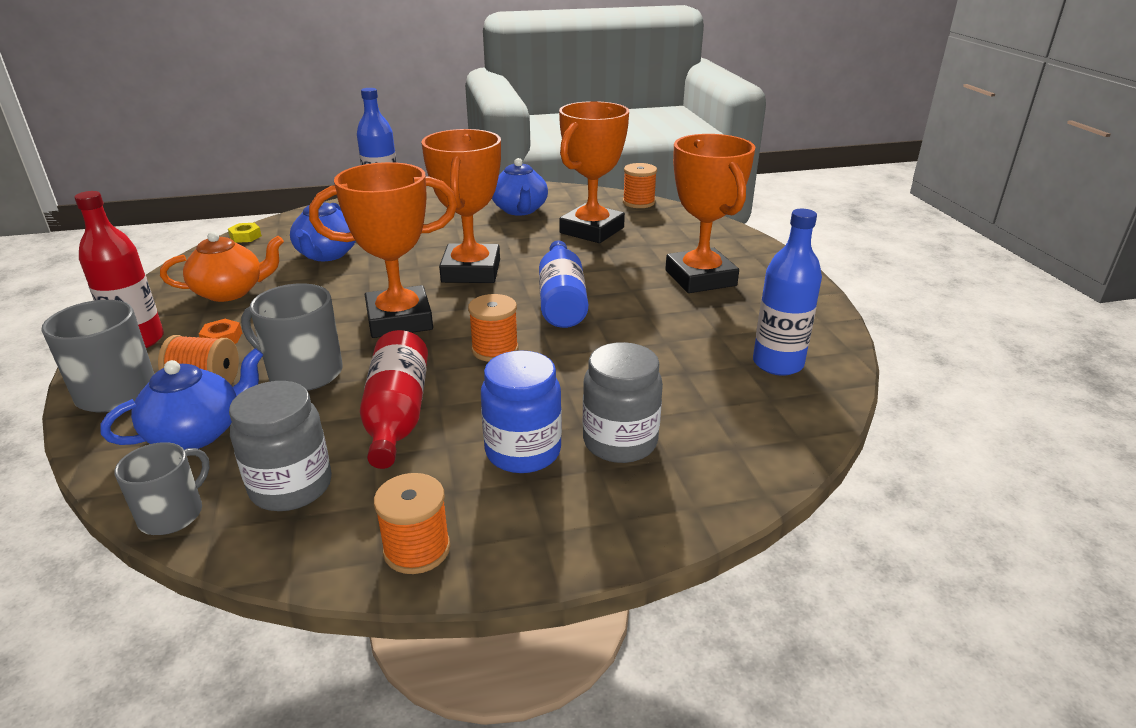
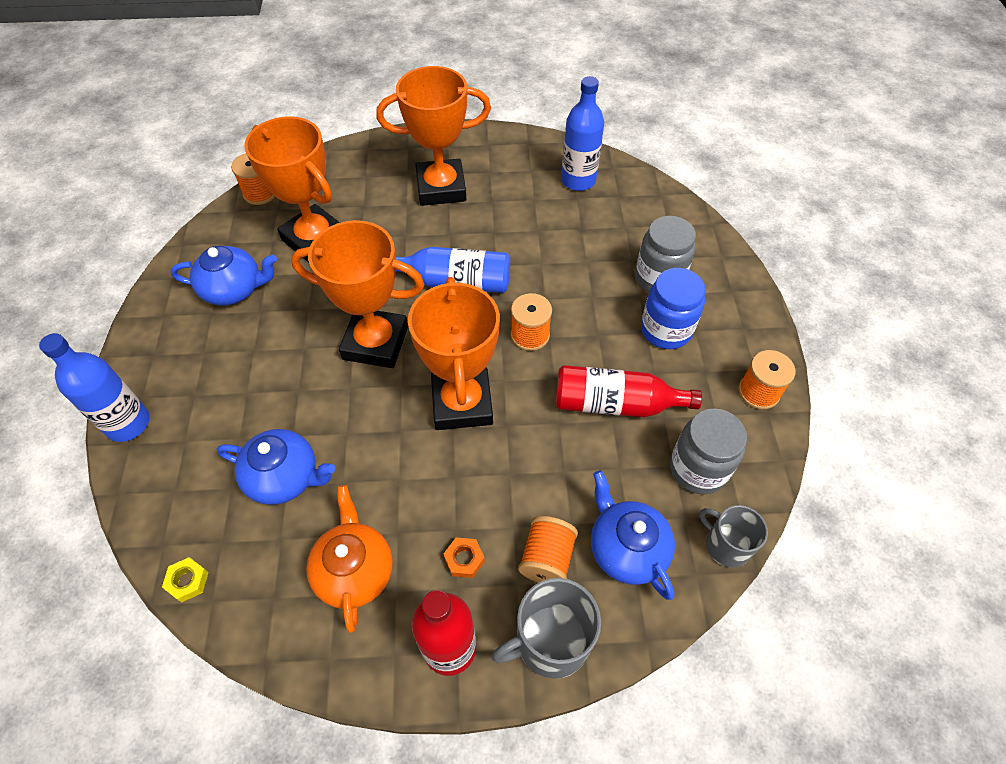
camera: 80 degrees left, 25 degrees up
grey mug [241,283,343,391] -> none

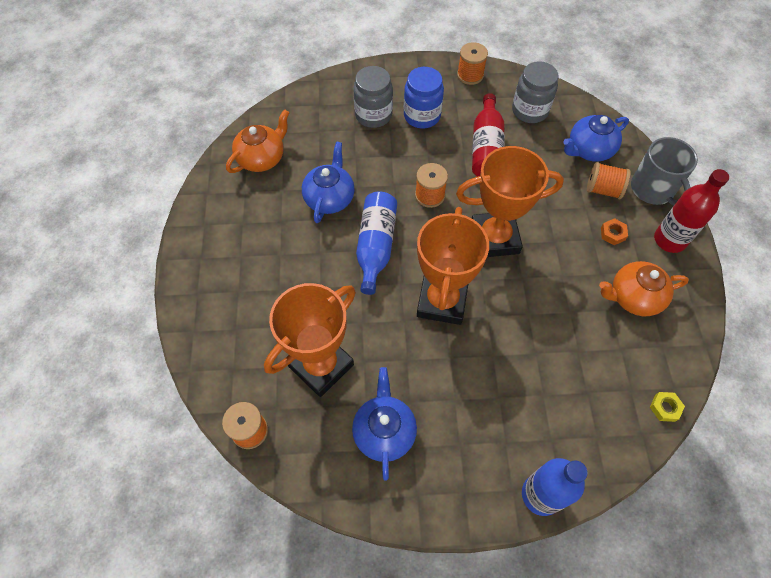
camera: 90 degrees left, 5 degrees up
blue teapot [217,429,335,505] -> blue teapot moved to [302,141,355,223]
orange trophy [376,66,491,206] -> none
blue bottle [561,76,604,191] -> orange teapot [226,109,289,173]
grey mug [699,505,768,568] -> none

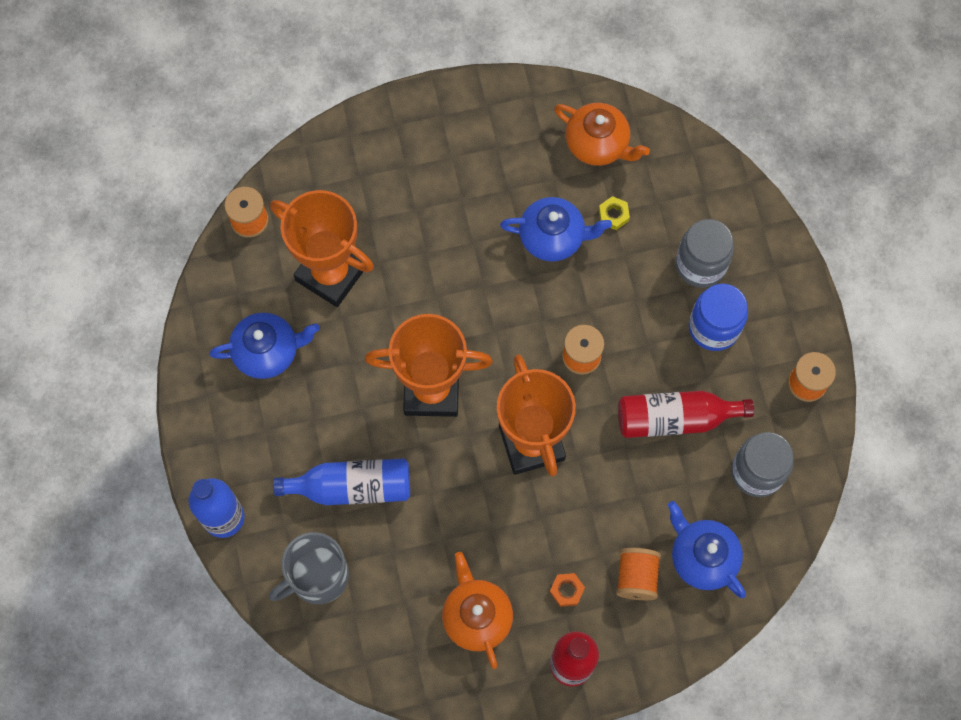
camera: 80 degrees right, 10 degrees up
blue bottle [356,191,397,295] -> blue bottle moved to [273,458,410,505]
grey mug [631,137,698,205] -> grey mug moved to [269,532,349,604]
yellow nut [650,392,685,422] -> yellow nut moved to [599,196,630,230]

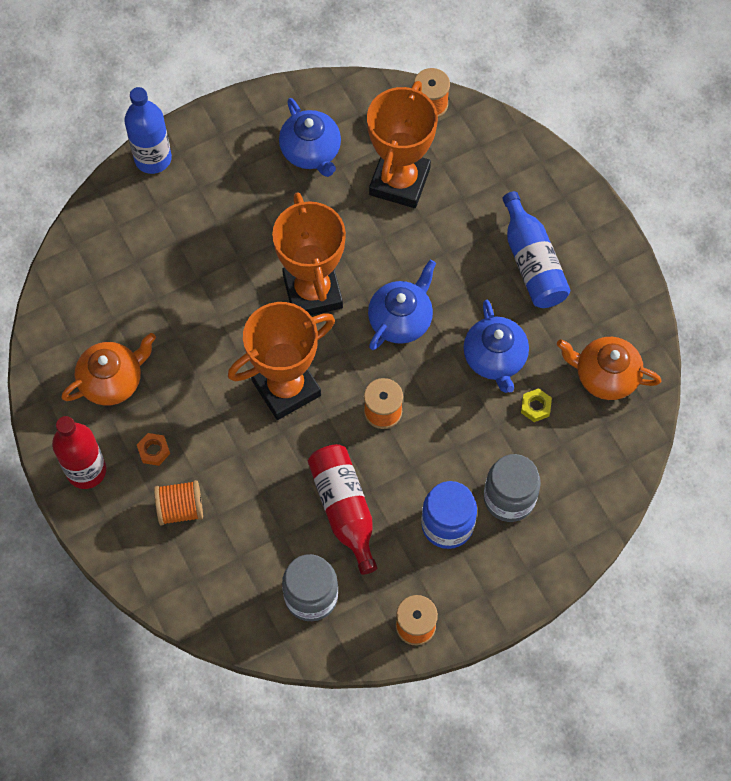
camera: 75 degrees right, 5 degrees down
grey mug [269,532,349,604] -> none
blue bottle [273,458,410,505] -> blue bottle moved to [503,191,570,308]
orange teapot [554,103,650,166] -> orange teapot turned 90 degrees clockwise [557,337,661,400]
blue teapot [668,501,746,598] -> blue teapot moved to [368,260,436,350]

